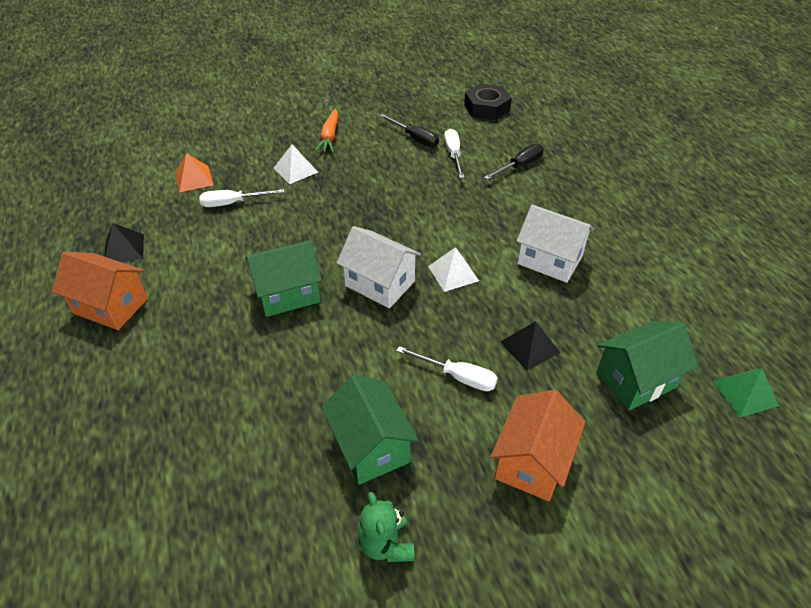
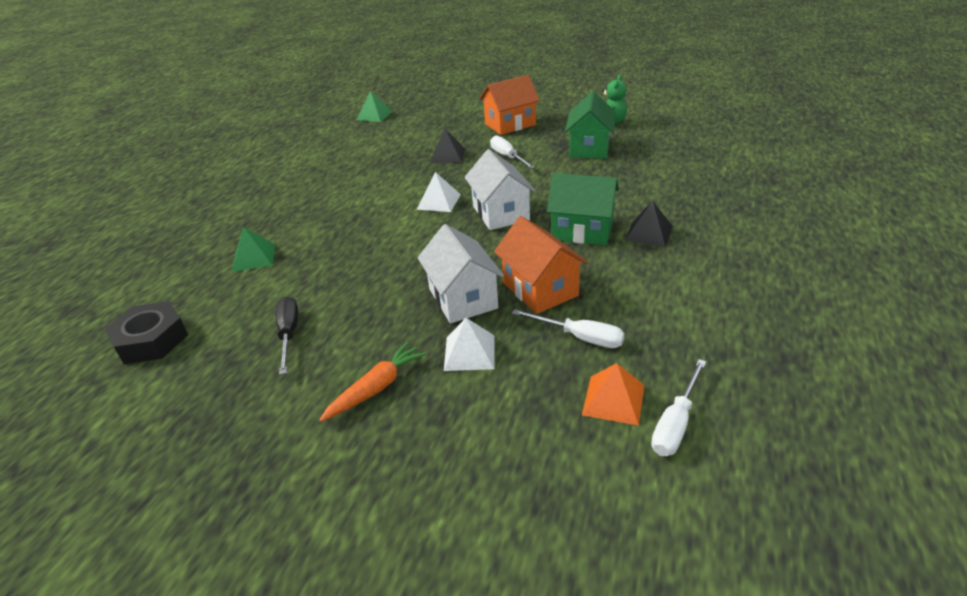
camera: 140 degrees left, 10 degrees down
orange house [52,251,148,330] -> orange house moved to [494,216,588,314]
black pyramid [104,223,144,262] -> black pyramid moved to [625,201,673,247]
white screwdriver [444,129,464,178] -> white screwdriver moved to [651,359,706,456]
black screwdriver [484,144,544,180] -> green pyramid [232,227,275,272]
white house [517,205,594,283] -> white house moved to [417,224,504,324]
green house [596,321,698,410] -> none

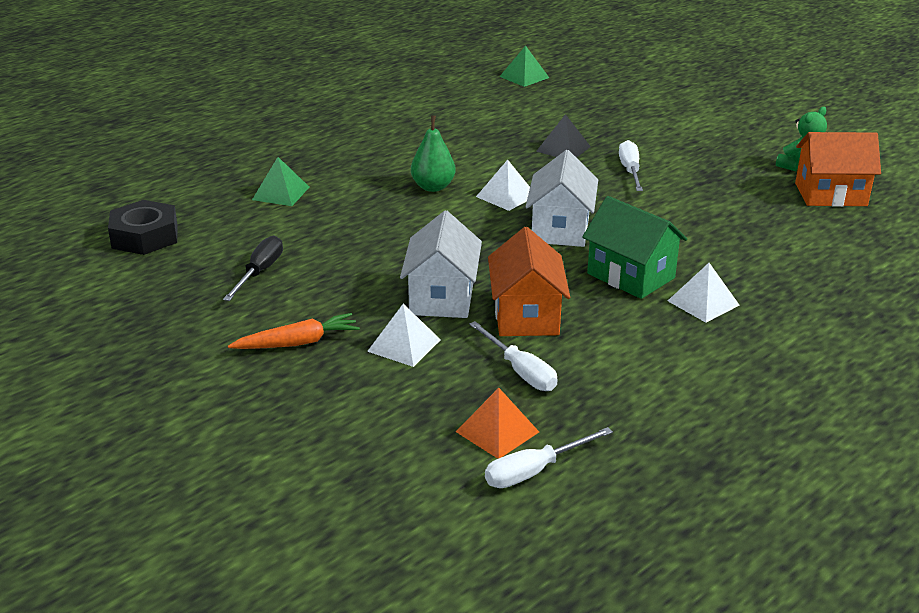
camera: 25 degrees right, 5 degrees down
orange house [479,75,540,135] -> orange house moved to [795,132,881,207]
green house [565,91,616,159] -> none
black pyramid [625,201,673,247] -> white pyramid [668,263,739,323]
none -> green pear [411,115,456,192]

